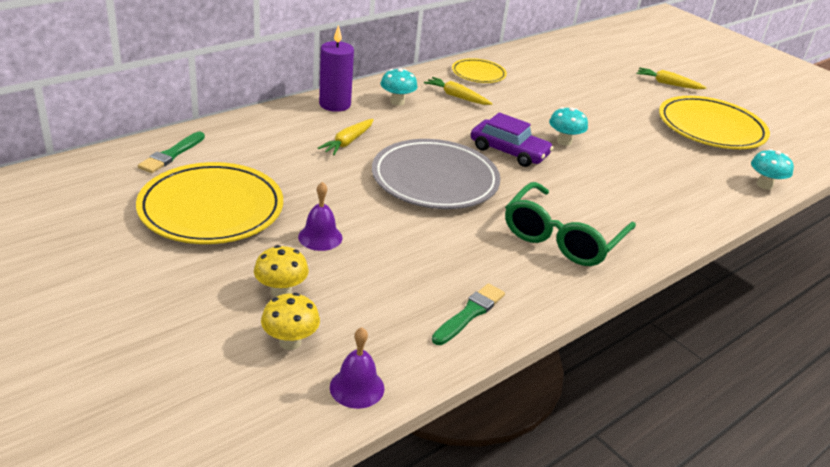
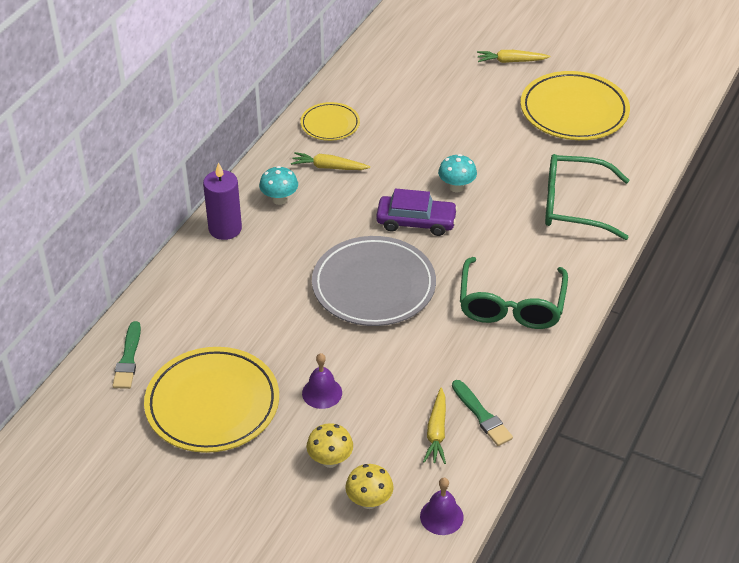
camera: 20 degrees left, 10 degrees up
yellow carrot [318,119,374,155] -> yellow carrot moved to [423,388,446,464]
green brush [432,283,505,345] -> green brush turned 135 degrees clockwise [452,380,513,446]
turquoise mushroom [751,149,794,190] -> none
none -> green glasses [545,154,629,240]

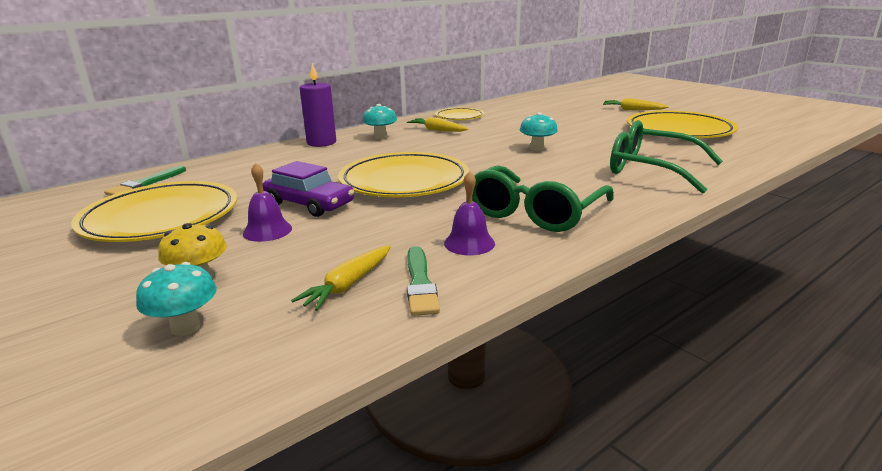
camera: 25 degrees right, 20 degrees down
grey plate [312,236,436,326] -> yellow plate [338,152,469,197]
yellow mushroom [345,464,394,509] -> turquoise mushroom [136,262,217,336]
purple car [376,188,458,236] -> purple car moved to [262,161,354,217]
purple bell [420,478,464,535] -> purple bell moved to [444,171,495,255]

